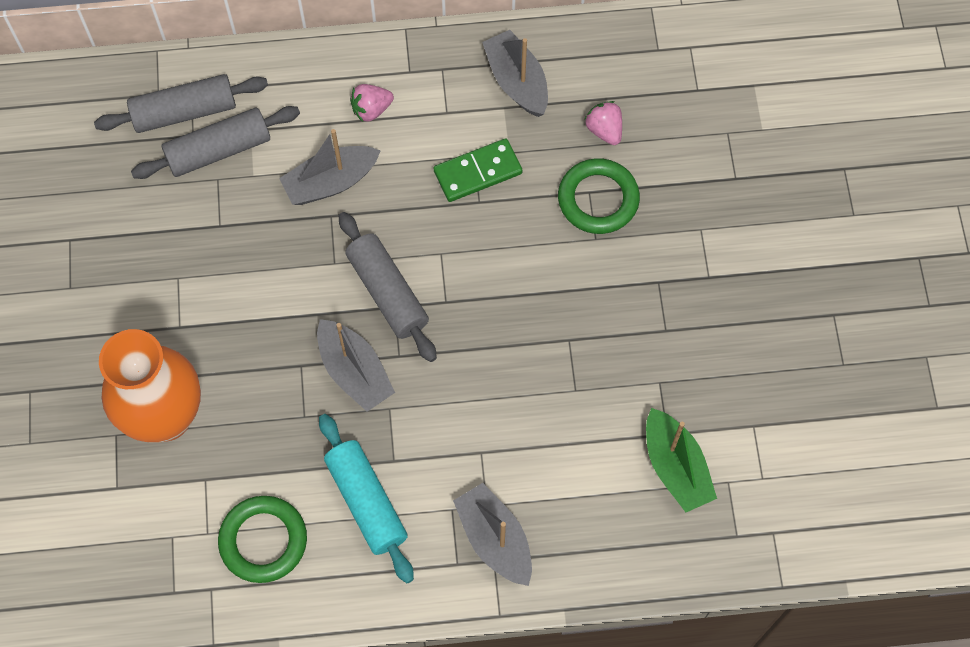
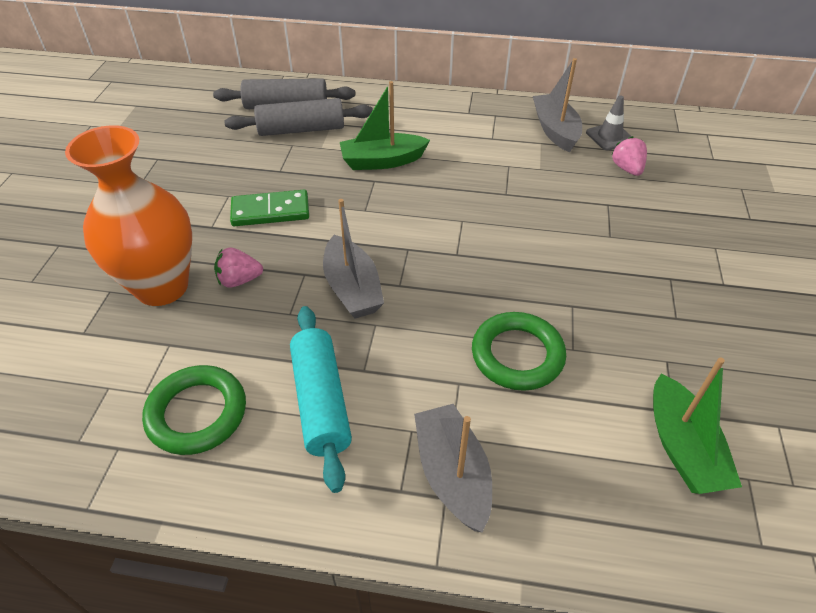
camera: 15 degrees right, 20 degrees down
grey boat [279,129,381,205] -> green boat [340,81,430,170]
grey rolling pin [339,212,437,362] -> none
pink strawberry [350,84,394,122] -> pink strawberry moved to [214,247,263,288]
green domino [434,138,522,202] -> green domino moved to [230,190,309,226]
green ring [558,158,640,234] -> green ring moved to [472,312,566,391]
none -> grey traffic cone [586,95,632,150]

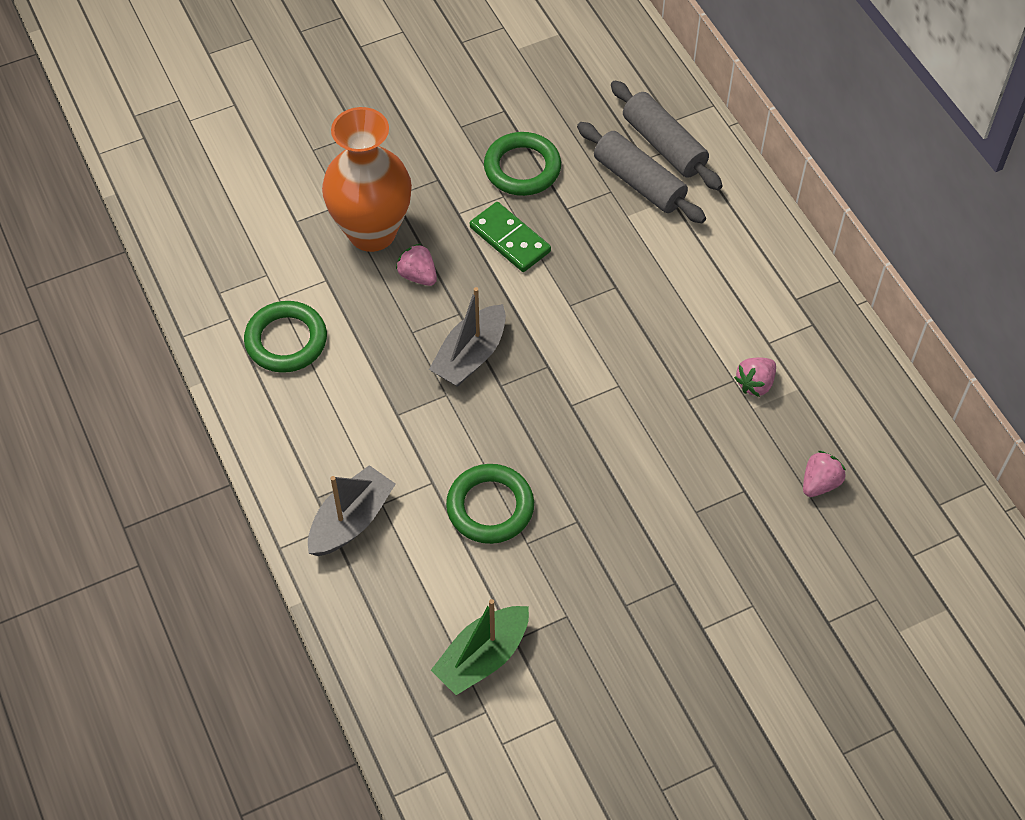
camera: 55 degrees right, 10 degrees up
turquoise rolling pin [290,306,352,493] -> none
green boat [340,81,430,170] -> none
grey boat [533,58,582,152] -> none
grey traffic cone [586,95,632,150] -> none
none -> green ring [484,132,561,196]
none -> pink strawberry [734,357,776,397]

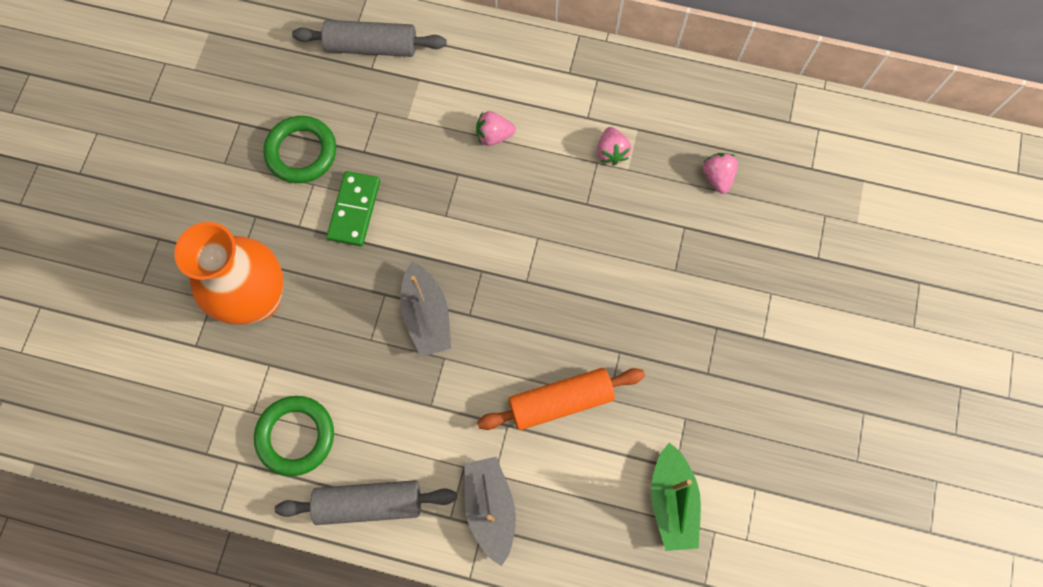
camera: 50 degrees left, 15 degrees up
pink strawberry [396,244,437,286] -> pink strawberry moved to [476,111,516,146]
green ring [446,464,534,544] -> orange rolling pin [477,368,645,430]
green domino [470,202,551,272] -> green domino turned 75 degrees counterclockwise [326,171,380,246]
grey rolling pin [577,122,706,223] -> grey rolling pin moved to [275,480,457,525]

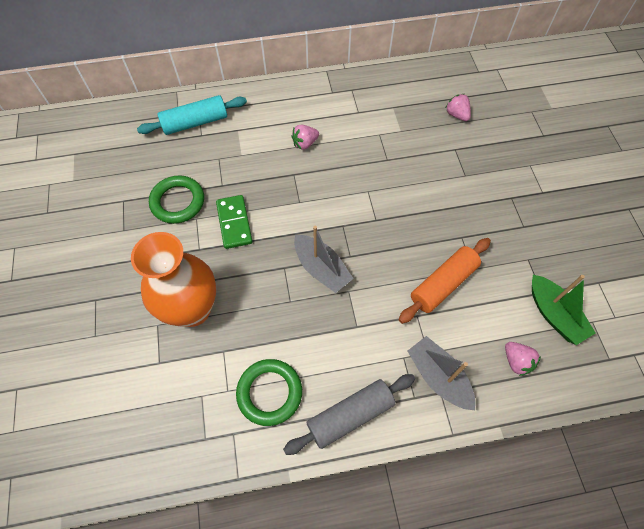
camera: 25 degrees left, 10 degrees down
grey rolling pin [292,20,447,57] -> turquoise rolling pin [137,95,247,135]
pink strawberry [597,127,631,165] -> pink strawberry moved to [505,342,541,376]

